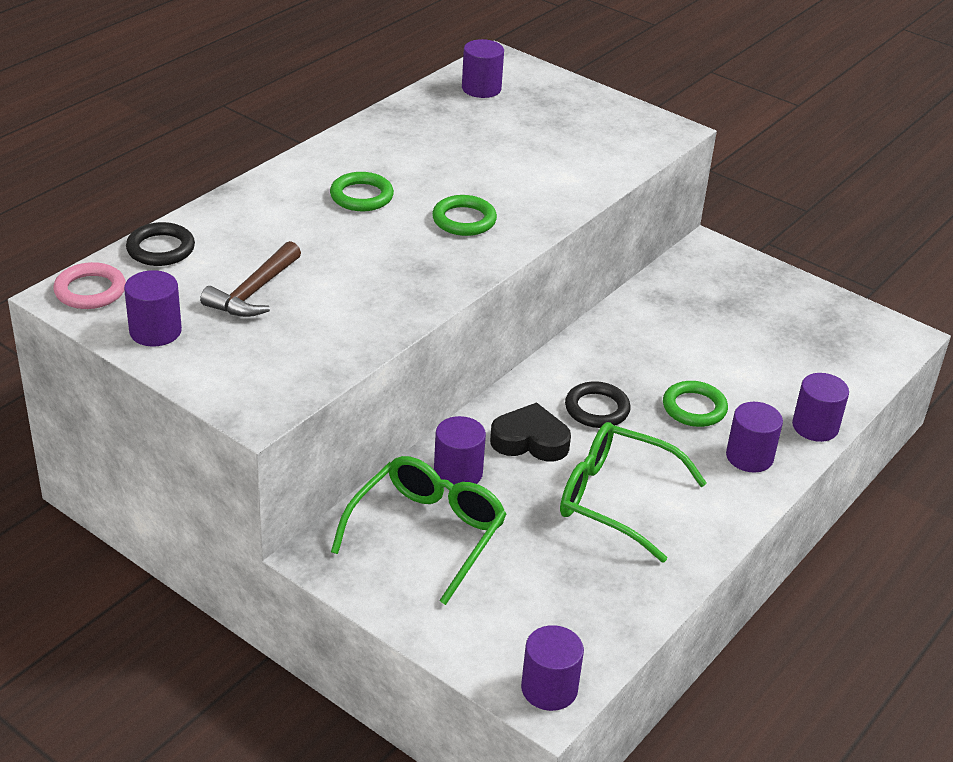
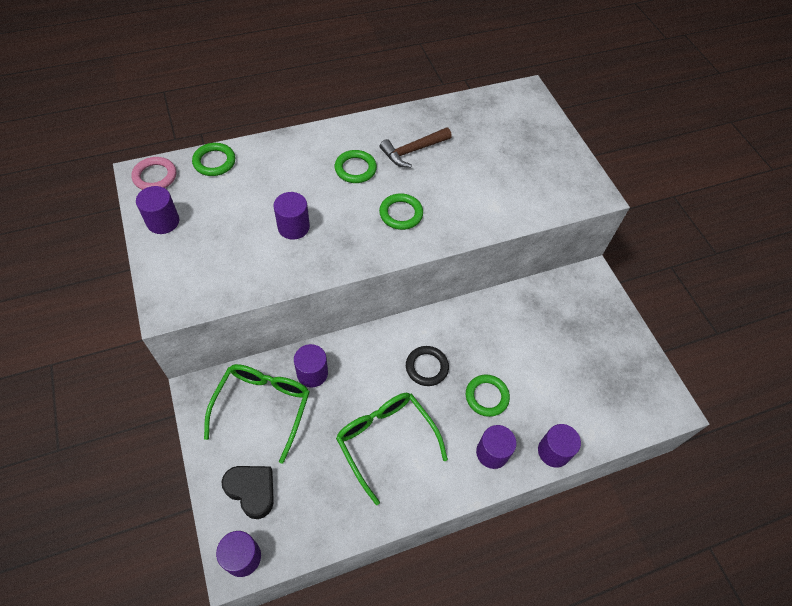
camera: 30 degrees right, 20 degrees up
black ring [126,222,195,266] -> green ring [192,143,235,176]
brown hammer [200,241,301,317] -> brown hammer moved to [380,127,452,168]
green glasses [331,456,507,605] -> green glasses turned 45 degrees counterclockwise [204,364,310,464]
purple cylinder [462,39,504,98] -> purple cylinder moved to [274,192,310,240]
black heart [490,402,571,461] -> black heart moved to [221,466,274,519]

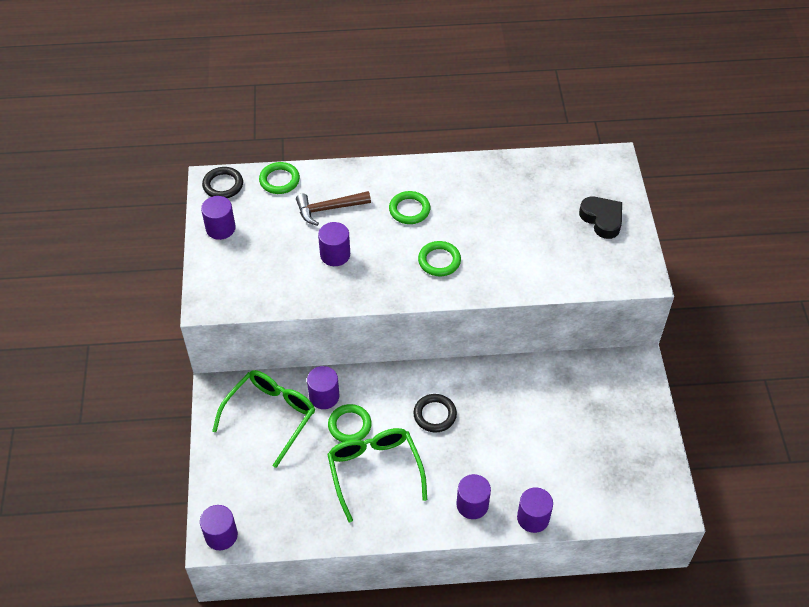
camera: 20 degrees right, 5 degrees down
pink ring [131,157,176,190] -> black ring [202,167,243,198]
black heart [221,466,274,519] -> black heart moved to [579,197,622,239]
brown hammer [380,127,452,168] -> brown hammer moved to [296,191,371,226]
green ring [466,374,510,417] -> green ring moved to [328,404,371,442]

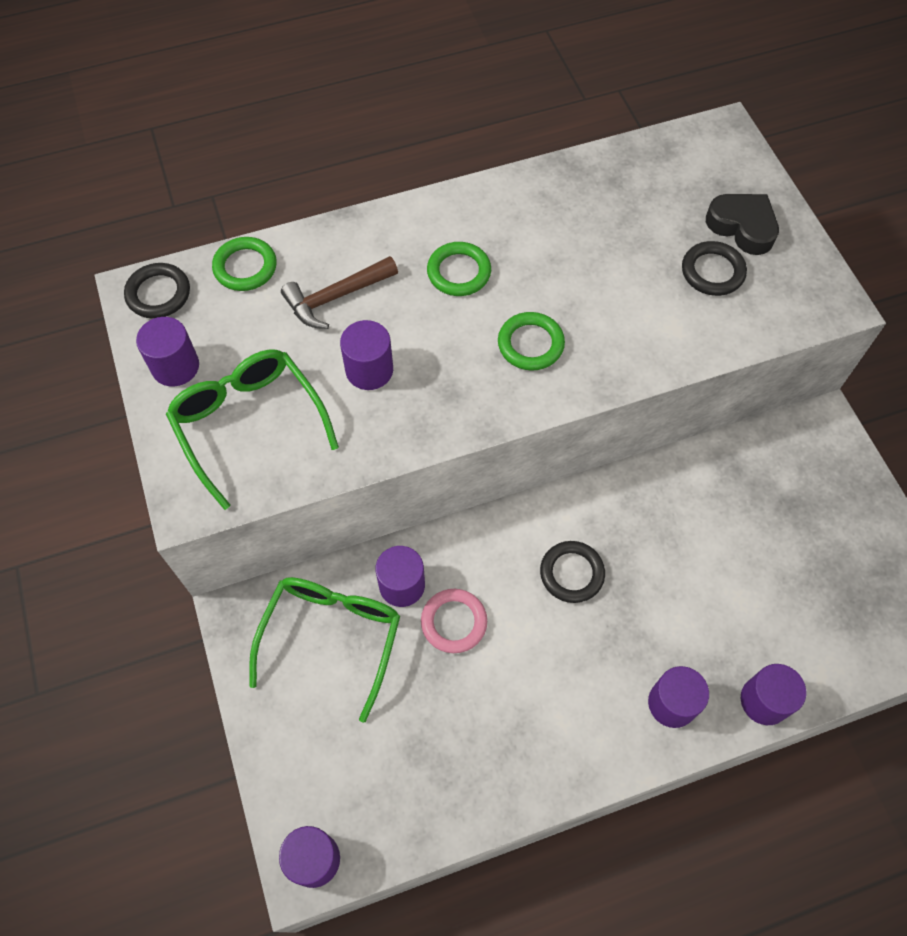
camera: 15 degrees left, 10 degrees up
green glasses [327,428,427,522] -> green glasses moved to [166,350,339,510]
green ring [328,404,371,442] -> pink ring [421,589,487,653]
none -> black ring [682,241,747,296]

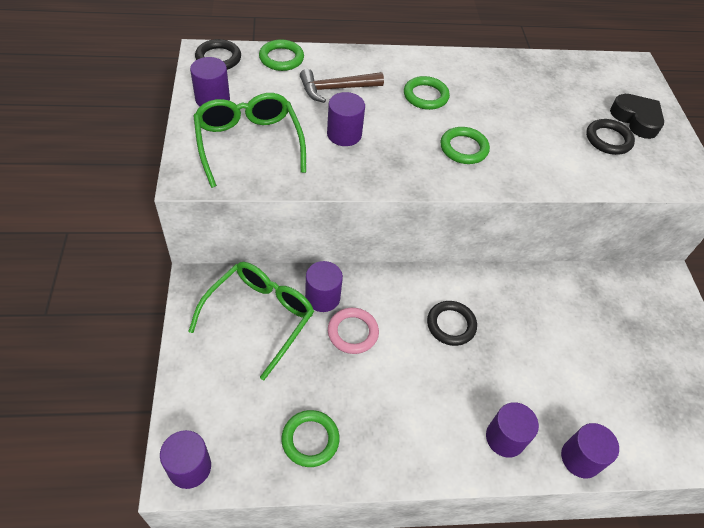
camera: 10 degrees right, 10 degrees down
none -> green ring [282,410,340,467]

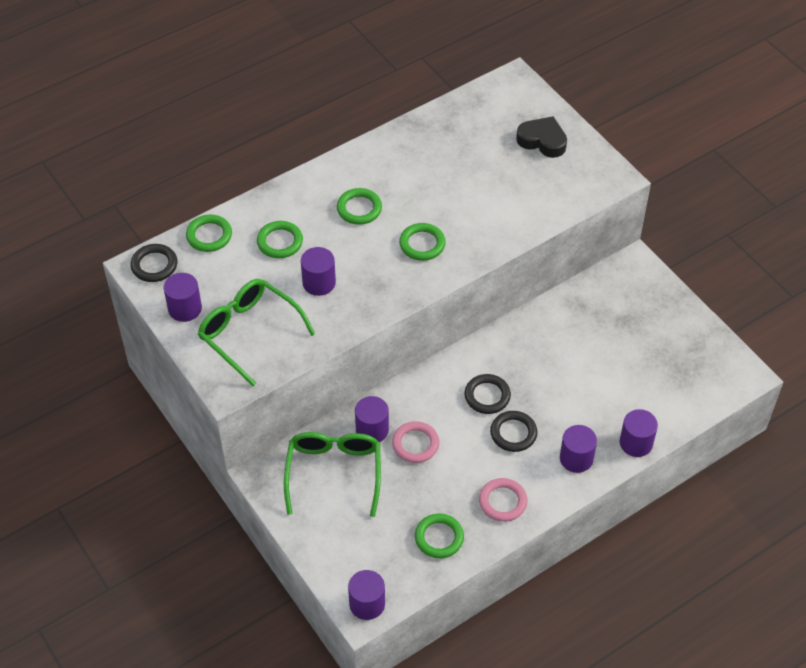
camera: 25 degrees left, 0 degrees up
brown hammer [300,69,384,103] -> green ring [257,221,303,258]
black ring [586,119,635,155] -> black ring moved to [490,411,538,452]
none -> pink ring [479,478,528,522]

